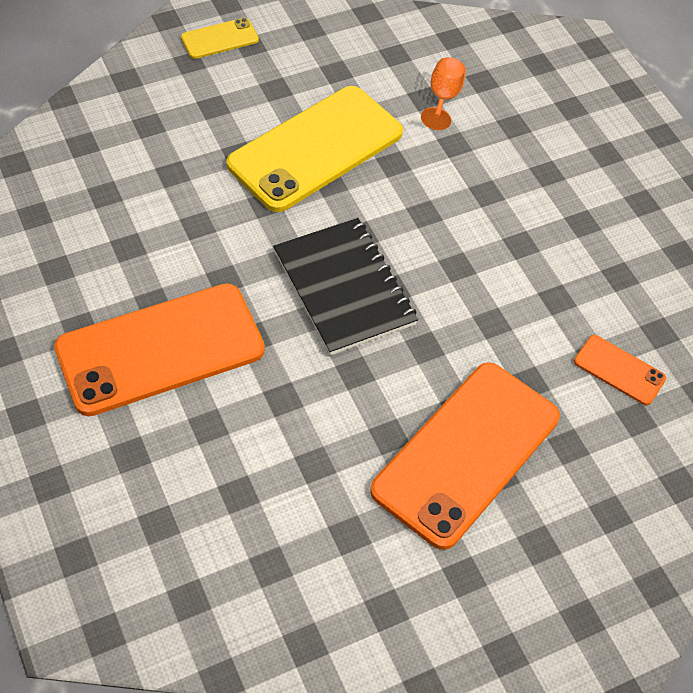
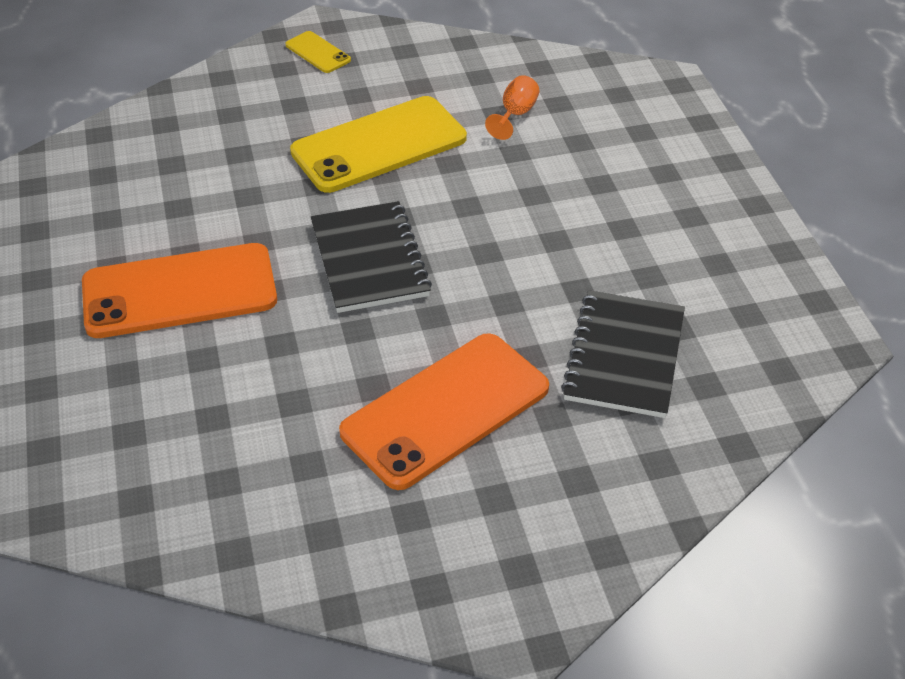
camera: 15 degrees right, 10 degrees down
yellow phone [181,18,259,59] -> yellow phone turned 60 degrees clockwise [285,31,351,73]
orange phone [574,335,666,405] -> black notebook [561,290,685,418]

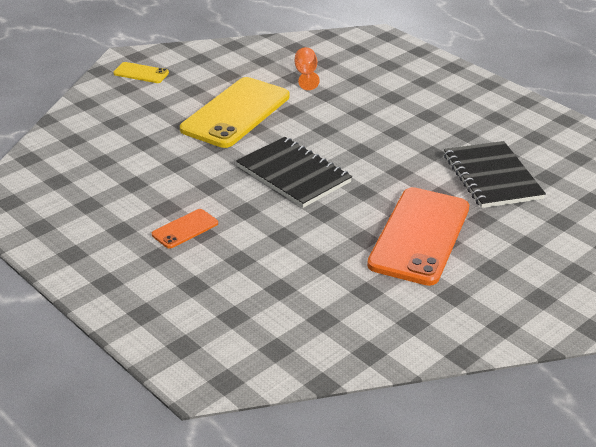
camera: 30 degrees left, 10 degrees down
orange phone [82,243,277,338] -> orange phone [152,209,218,249], size x0.45

